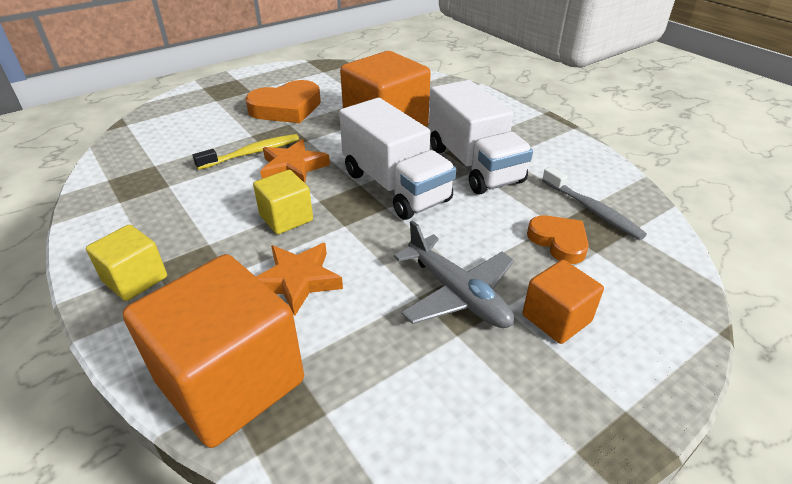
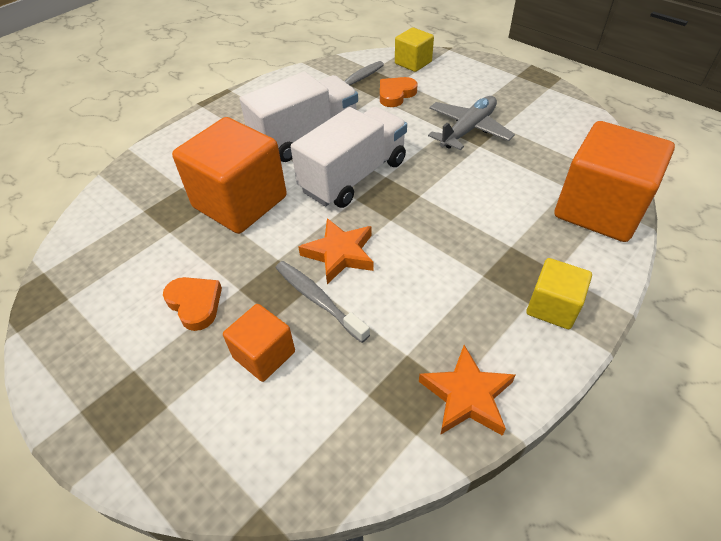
camera: 100 degrees left, 10 degrees up
yellow toothbrush [192,134,299,170] -> grey toothbrush [276,261,370,343]
orange heart [245,80,321,123] -> orange heart [163,277,222,331], size x0.62
yellow cube [253,170,313,234] -> yellow cube moved to [395,27,434,72]
orange star [256,243,343,316] -> orange star moved to [419,345,515,436]
orange cube [523,260,604,344] -> orange cube moved to [223,304,295,382]

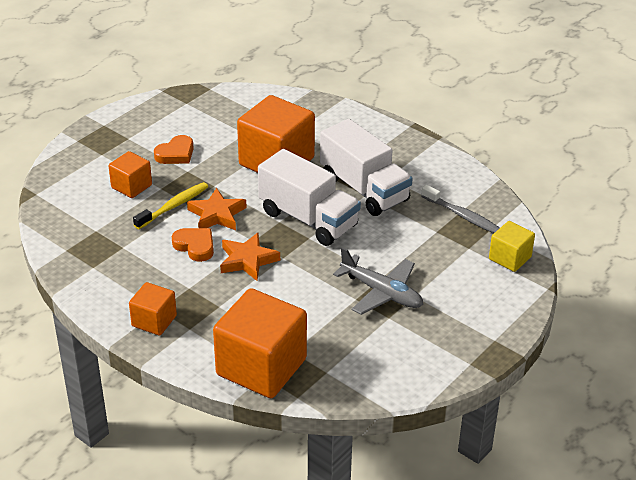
camera: 85 degrees right, 10 degrees down
grey toothbrush [276,261,370,343] -> yellow toothbrush [133,182,208,229]
orange heart [380,77,418,107] -> orange heart moved to [172,228,214,262]
orange star [419,345,515,436] -> orange star moved to [220,233,280,281]
yellow cube [526,258,592,329] -> orange cube [129,282,177,336]

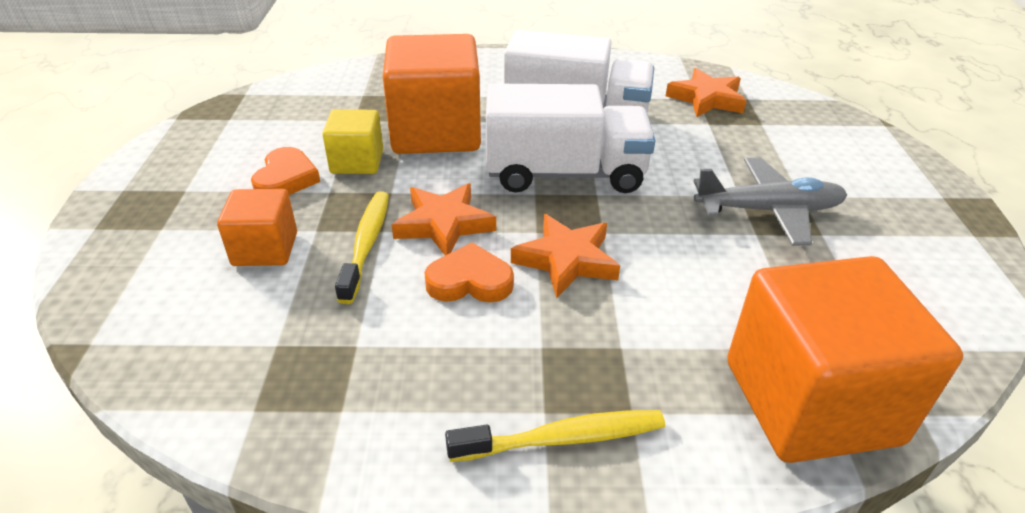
camera: 40 degrees left, 0 degrees up
orange cube [129,282,177,336] -> yellow toothbrush [445,410,665,462]
grey toothbrush [421,185,500,233] -> orange star [666,68,747,117]
yellow cube [489,221,535,272] -> yellow cube moved to [322,109,383,174]

